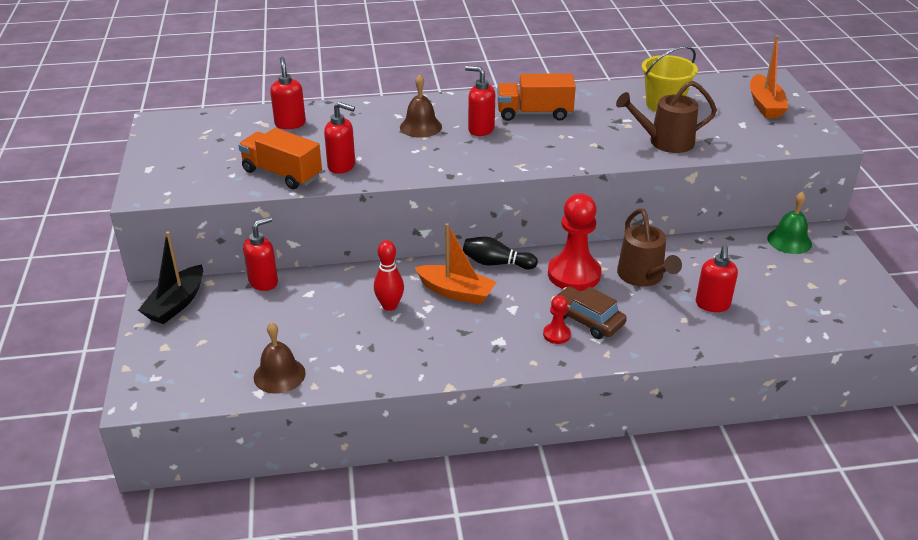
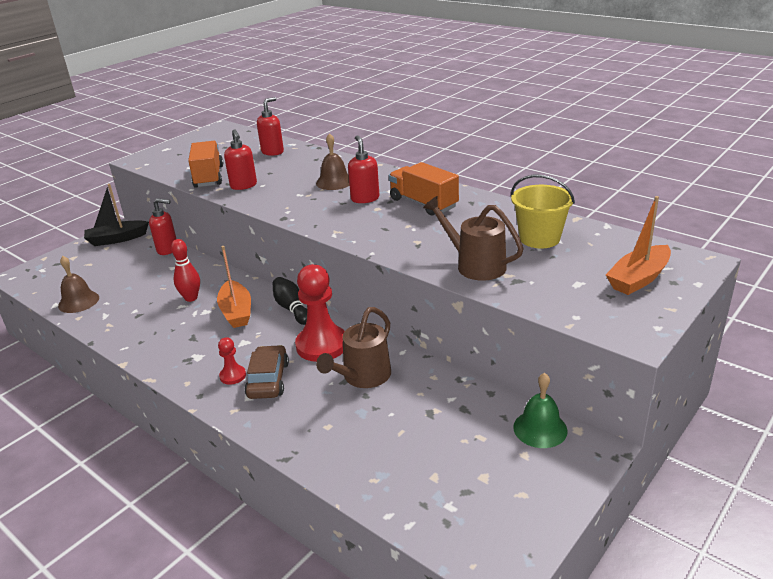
camera: 50 degrees right, 5 degrees down
red soap dispenser [696,245,738,312] -> none

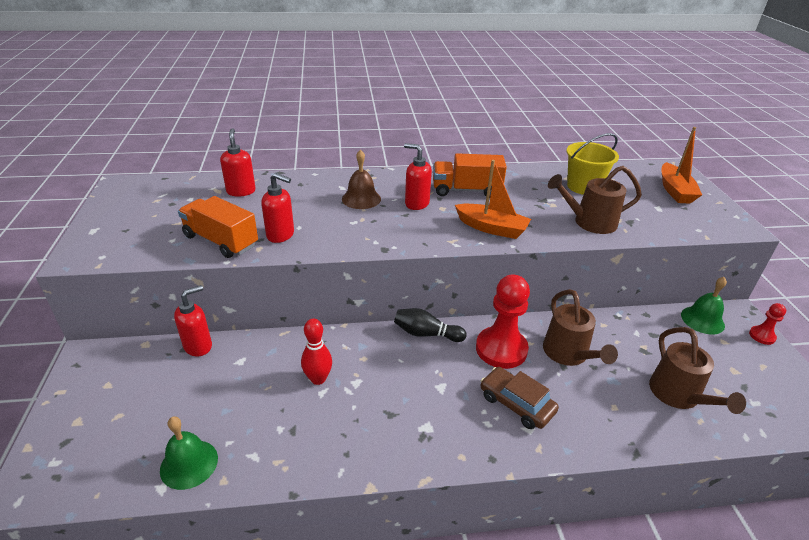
camera: 50 degrees left, 5 degrees up
brown bell [58,256,99,313] -> green bell [160,416,218,490]
black boat [84,184,149,246] -> none
orange boat [217,246,251,328] -> orange boat moved to [455,160,531,239]
red pawn [218,337,246,385] -> red pawn moved to [749,303,786,345]
none -> brown watering can [649,327,746,414]

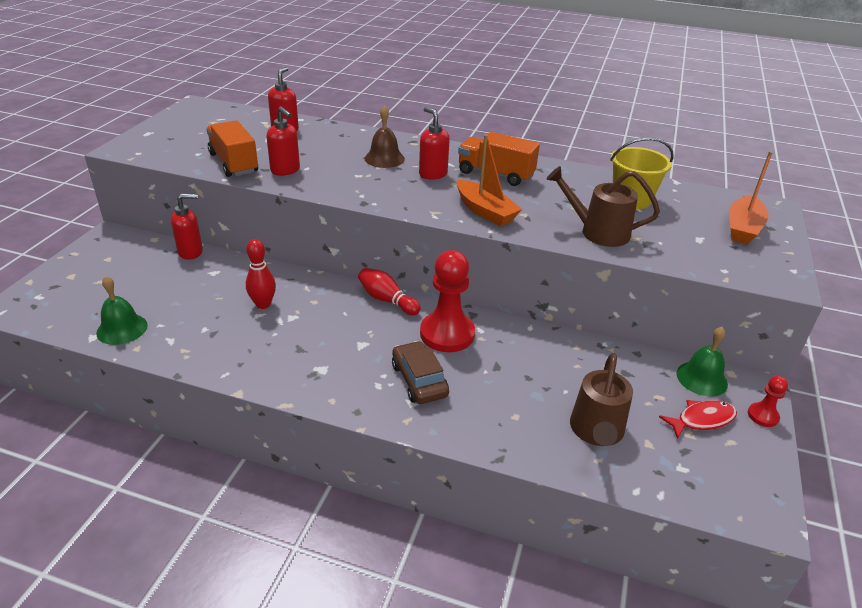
camera: 25 degrees right, 0 degrees up
black bowling pin [394,308,467,342] -> red bowling pin [358,268,421,315]
brown watering can [543,289,618,366] -> none
none -> red fish [659,400,737,439]

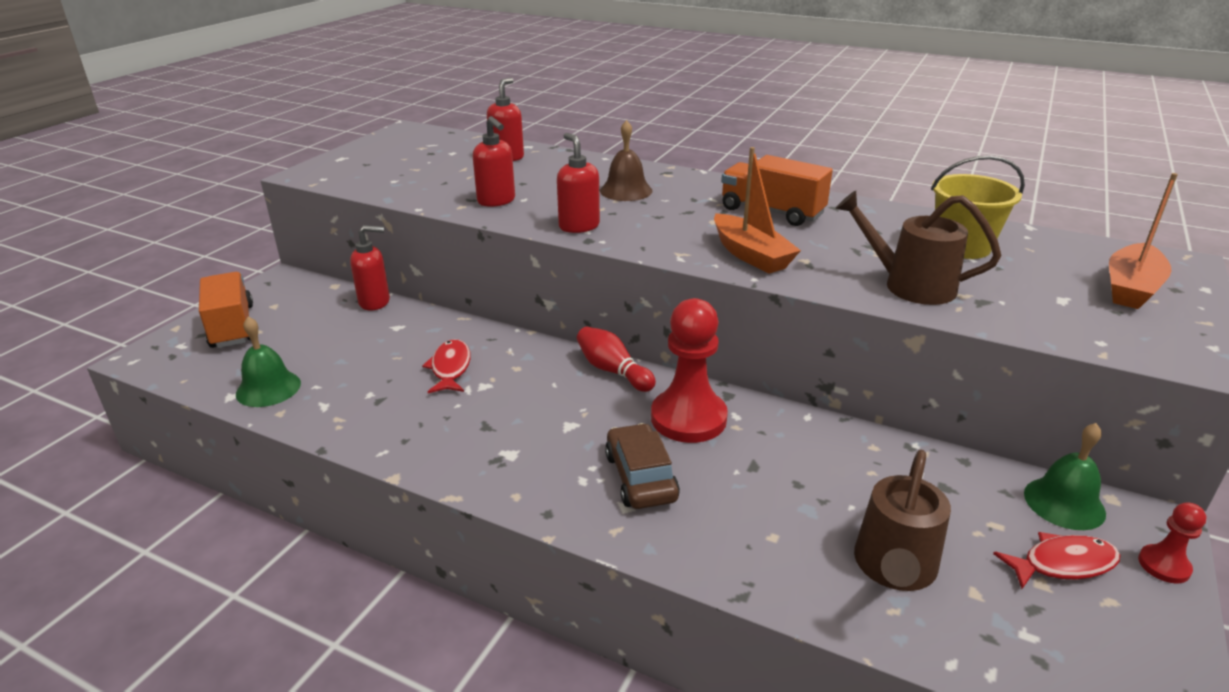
camera: 10 degrees right, 5 degrees down
orange truck [206,120,258,177] -> orange truck moved to [199,272,253,348]
red bowling pin [246,239,276,309] -> red fish [422,339,471,393]
red soap dispenser [419,107,450,180] -> red soap dispenser moved to [557,133,600,233]

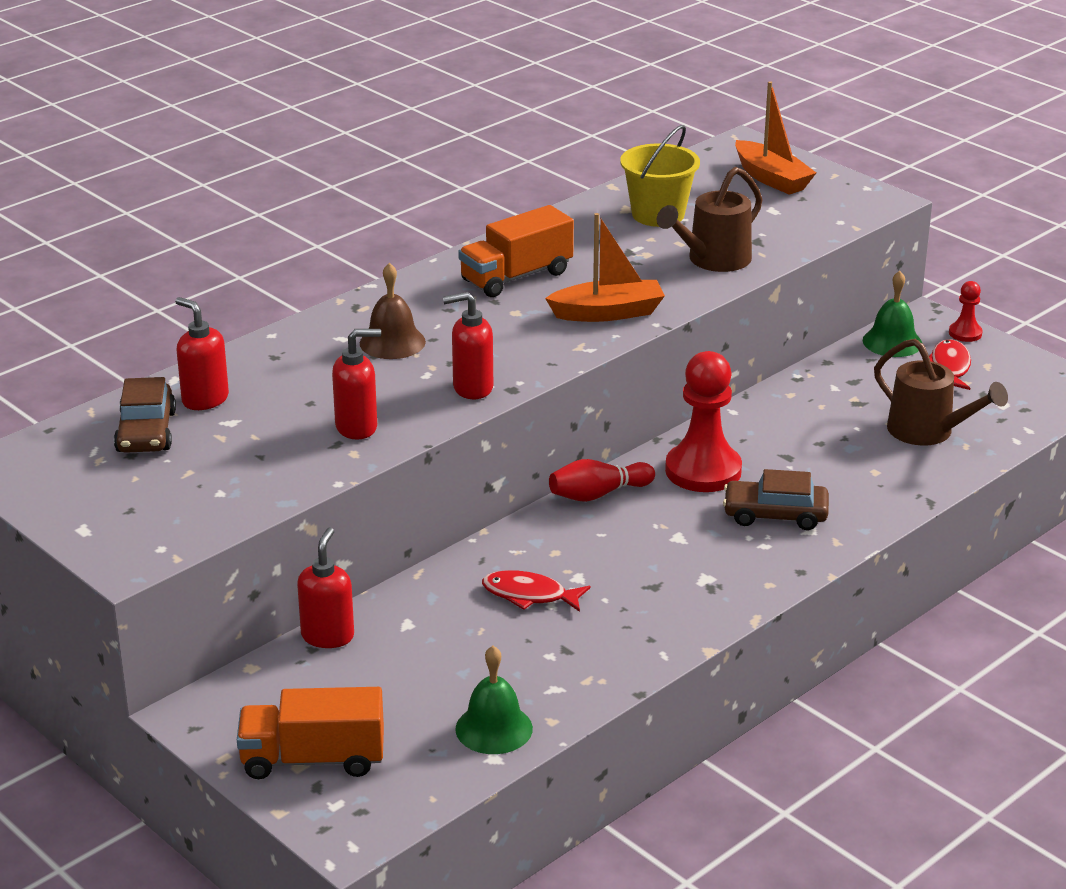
camera: 70 degrees left, 0 degrees up
none -> brown car [114,377,176,453]

